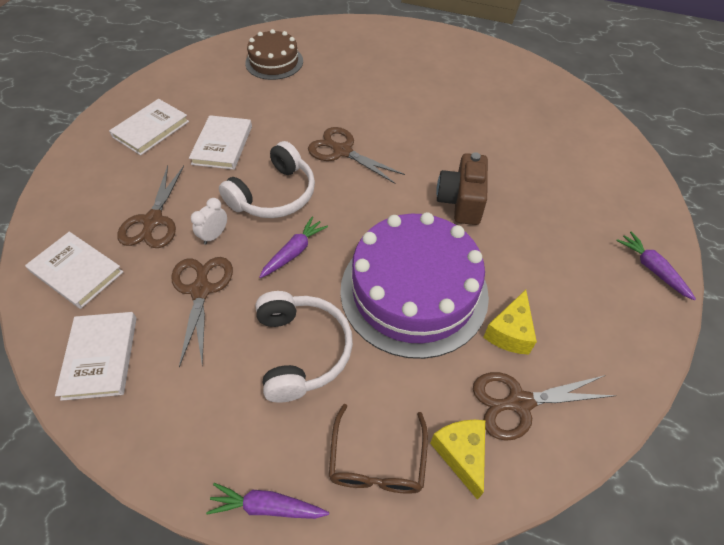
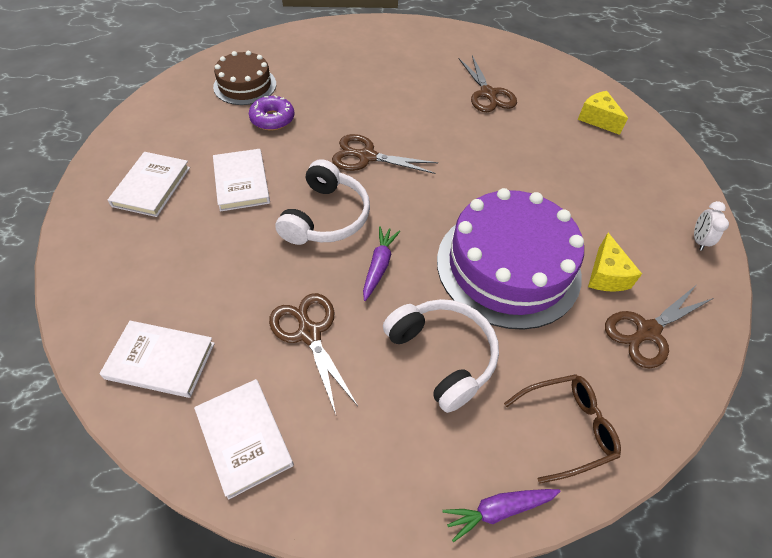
camera: 25 degrees left, 0 degrees up
brown scissors [117,166,184,248] -> brown scissors moved to [459,56,517,112]
white clock [191,198,227,245] -> white clock moved to [694,201,729,251]
brown glasses [329,404,428,494] -> brown glasses turned 90 degrees counterclockwise [504,374,621,484]
yellow cheese [430,420,485,500] -> yellow cheese moved to [578,91,628,135]
brown camera [436,152,488,225] -> none
purple carrot [616,231,696,301] -> none
none -> purple donut [249,95,294,130]

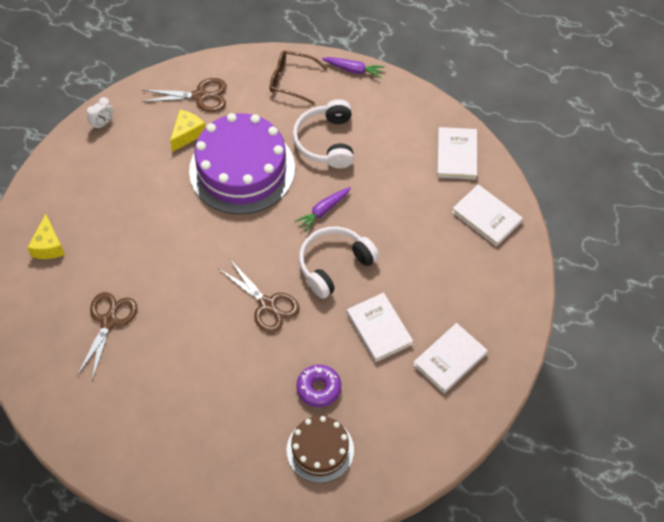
camera: 145 degrees left, 5 degrees up
white book [213,149,270,212] -> white book turned 45 degrees counterclockwise [347,293,413,362]
brown scissors [269,293,358,414] -> none

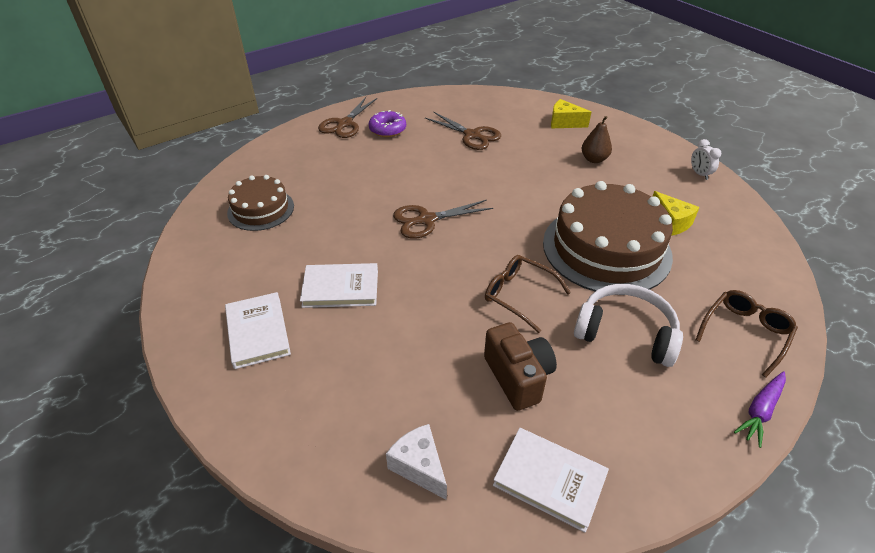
camera: 115 degrees right, 15 degrees down
brown scissors [141,78,227,112] -> brown scissors moved to [318,97,377,138]
purple cake [189,113,295,214] -> brown cake [543,181,673,291]
purple carrot [295,187,351,232] -> brown glasses [485,255,571,333]
purple donut [296,365,341,407] -> purple donut moved to [369,110,406,137]
white headphones [299,226,379,299] -> none
white book [452,184,523,247] -> white cheese [386,424,447,500]
none -> brown camera [484,322,557,411]
none -> brown pear [582,116,612,163]

